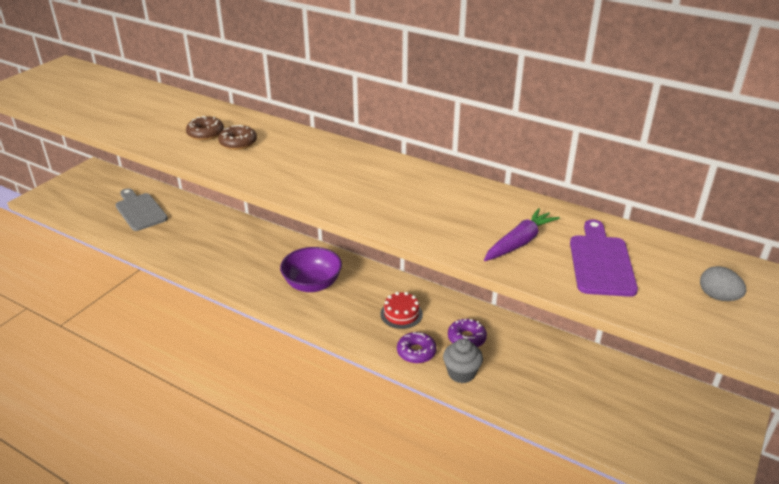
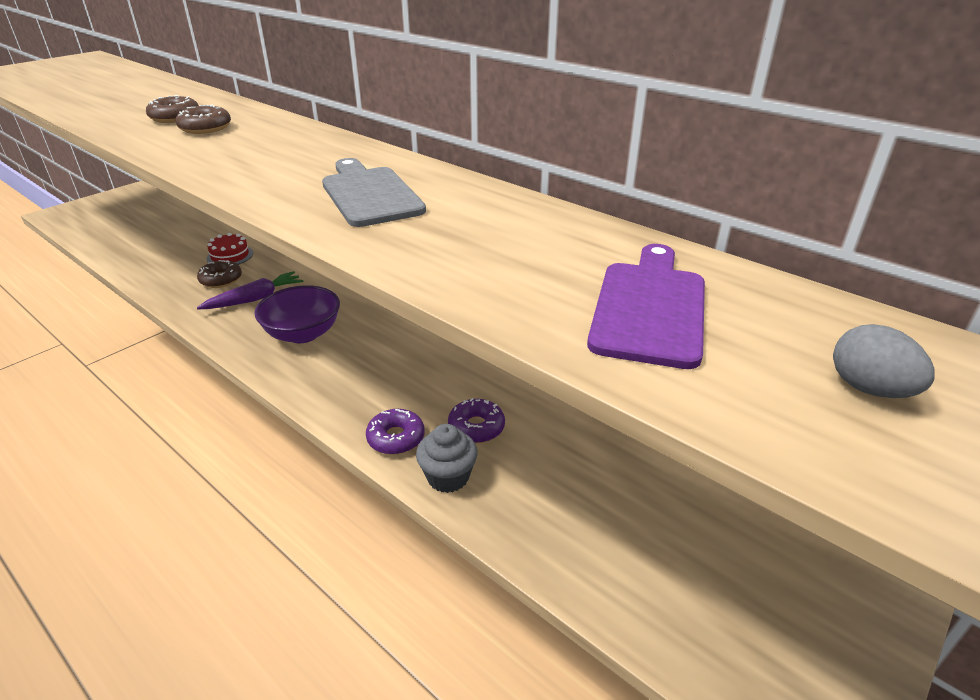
camera: 10 degrees right, 0 degrees up
grey cutting board [115,188,168,231] -> grey cutting board moved to [322,158,426,227]
red cake [380,292,423,329] -> red cake moved to [207,233,253,265]
purple carrot [484,208,560,261] -> purple carrot moved to [197,271,303,309]
none -> brown donut [197,260,242,288]

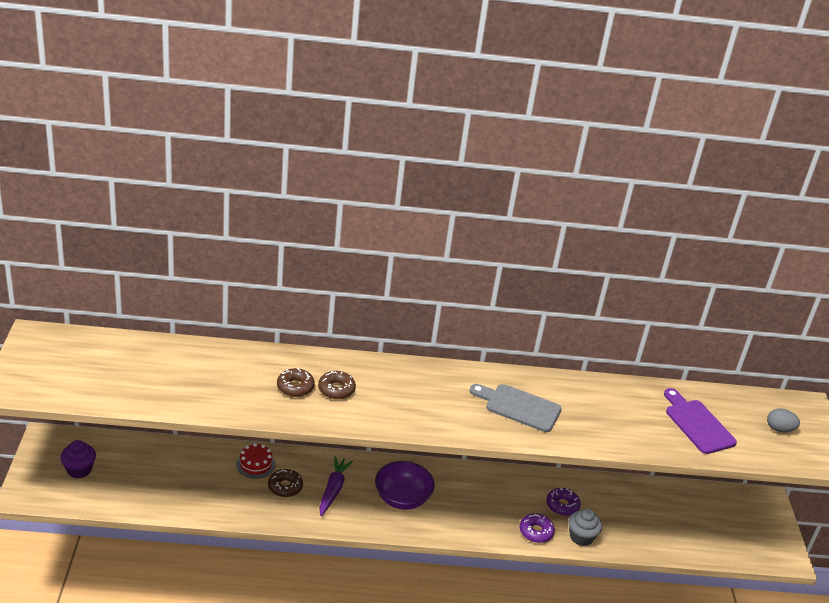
camera: 45 degrees left, 0 degrees up
none -> purple cupcake [60,440,96,478]

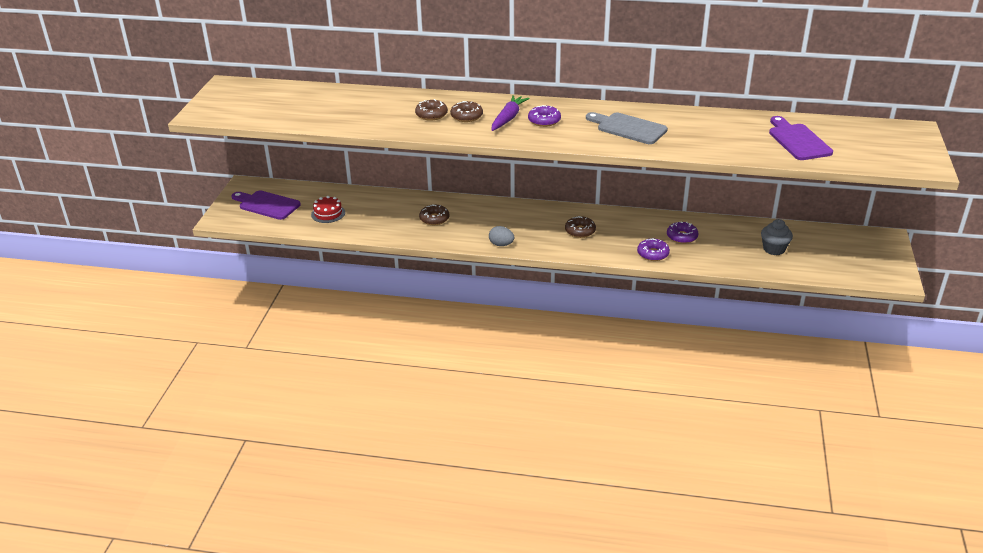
camera: 15 degrees right, 0 degrees up
purple cupcake [60,440,96,478] -> purple cutting board [232,190,301,220]
red cake [236,443,275,479] -> red cake moved to [311,196,345,223]
purple carrot [319,456,353,516] -> purple carrot moved to [492,95,530,131]
purple bowl [375,461,435,510] -> none
grey cupcake [568,508,602,546] -> grey cupcake moved to [761,219,793,255]
grey egg [767,408,800,432] -> grey egg moved to [489,226,514,246]
none -> purple donut [528,105,561,127]
none -> brown donut [565,216,596,238]

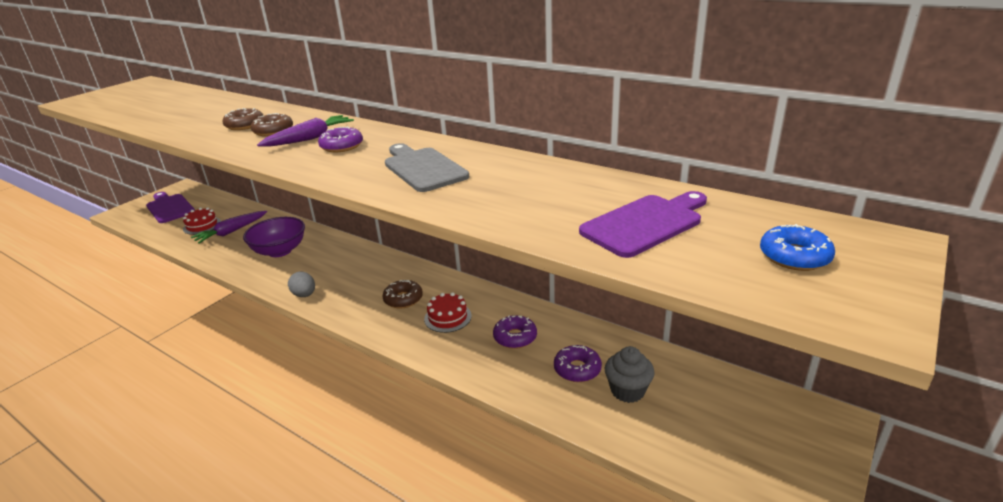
camera: 25 degrees right, 5 degrees down
brown donut [419,204,450,225] -> purple bowl [243,217,305,257]
purple donut [637,238,670,261] -> purple donut moved to [554,345,602,382]
purple cutting board [769,116,833,160] -> purple cutting board turned 45 degrees clockwise [579,191,707,258]
none -> purple carrot [191,211,267,244]
none -> red cake [424,292,472,333]
none -> blue donut [760,224,835,271]

